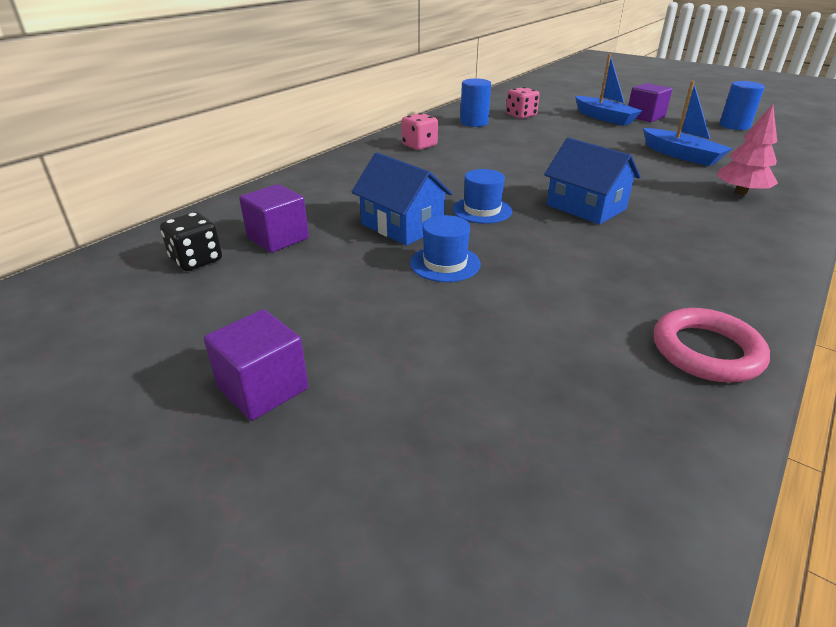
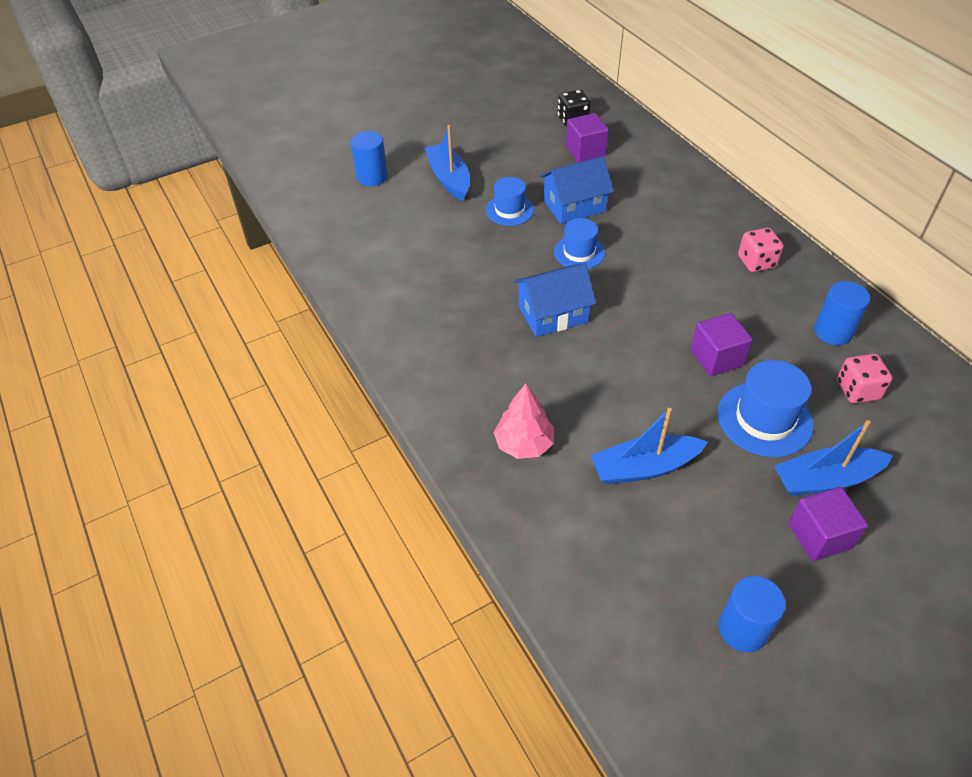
camera: 115 degrees right, 15 degrees up
purple cube [204,309,308,420] -> purple cube moved to [690,313,753,376]
pink ring [654,308,770,383] -> none
none -> blue cylinder [351,131,388,186]
none -> blue boat [425,125,470,201]
none -> blue hat [718,360,813,457]

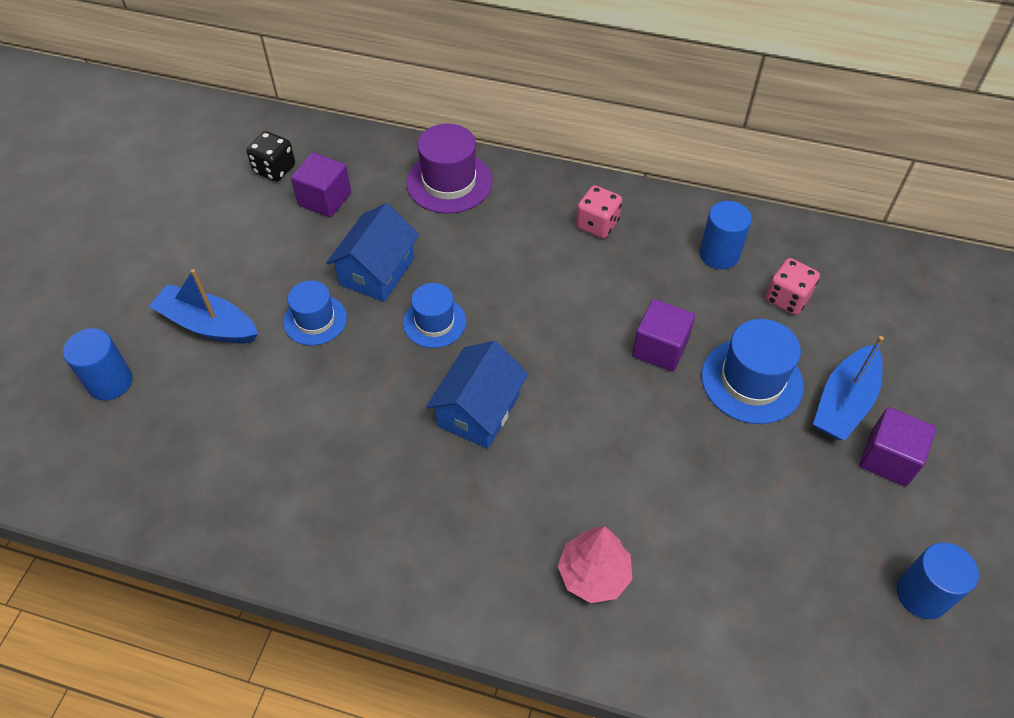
camera: 45 degrees left, 5 degrees up
blue boat [591,408,708,484] -> none
none -> purple hat [406,123,493,214]

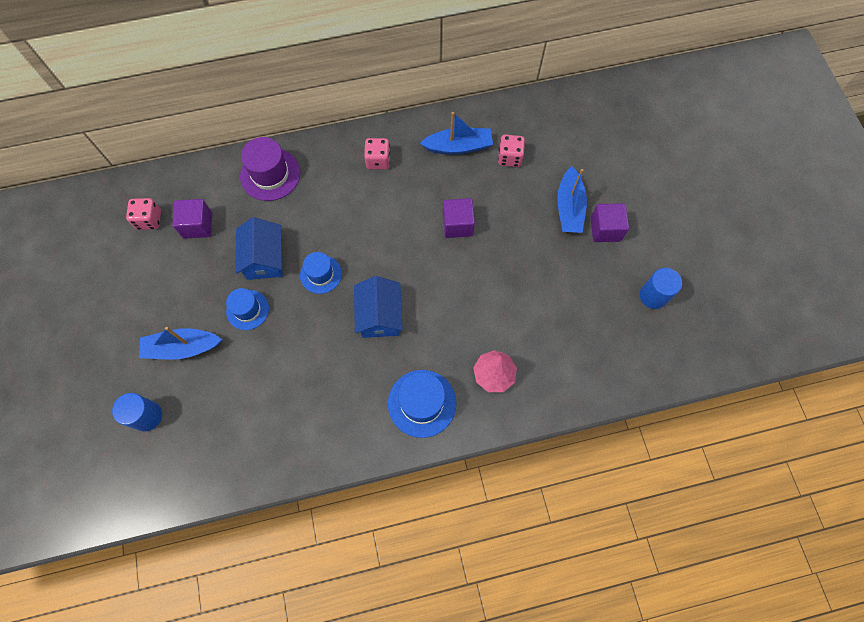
camera: 30 degrees left, 15 degrees up
black dice [247,131,295,182] -> pink dice [126,198,161,230]
blue cylinder [699,201,752,269] -> blue boat [420,112,493,155]
blue hat [701,319,804,424] -> blue hat moved to [388,370,456,438]

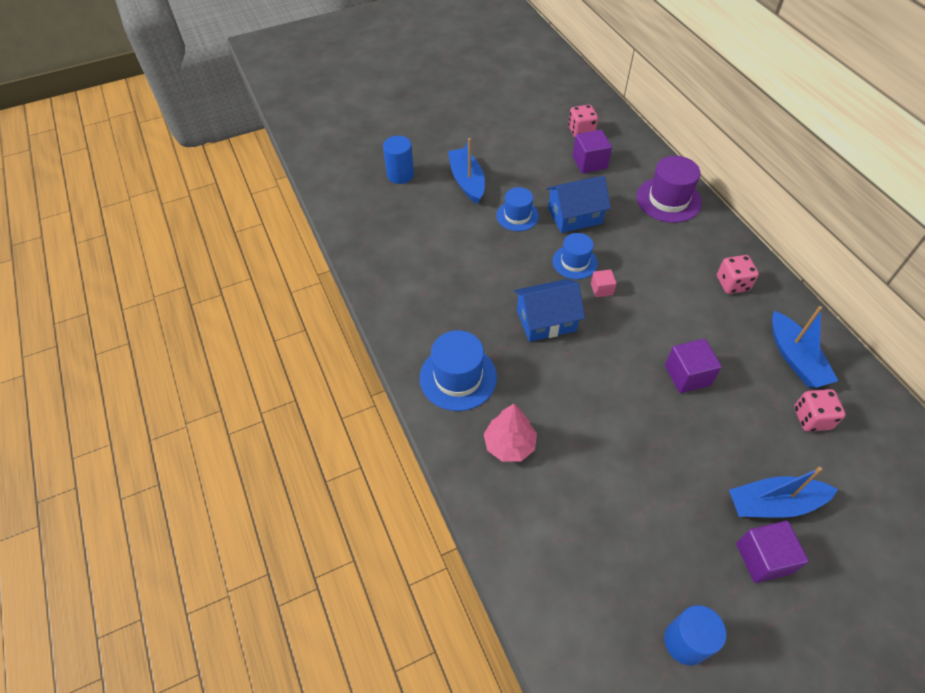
camera: 80 degrees right, 15 degrees down
none -> pink cube [591,269,617,297]

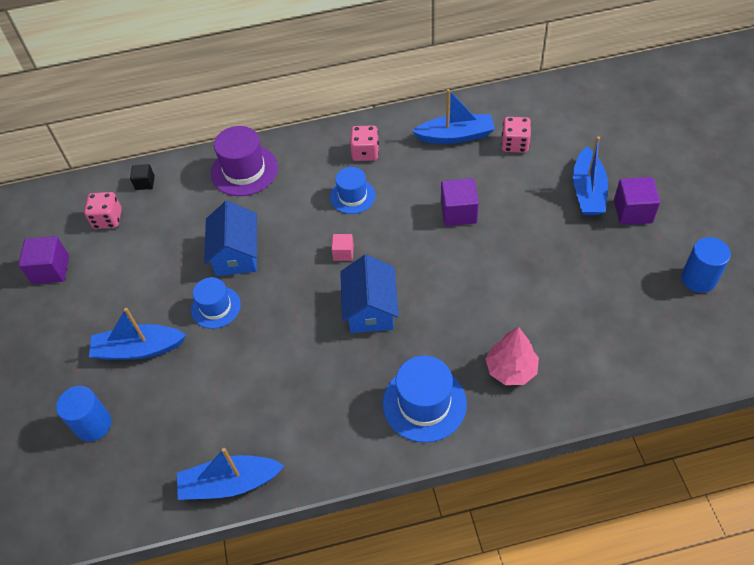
camera: 75 degrees left, 0 degrees up
blue hat [553,233,598,279] -> blue hat moved to [330,167,376,214]
purple cube [572,130,612,173] -> purple cube moved to [18,236,69,284]
none -> black cube [130,164,155,190]
none -> blue boat [177,448,285,500]

